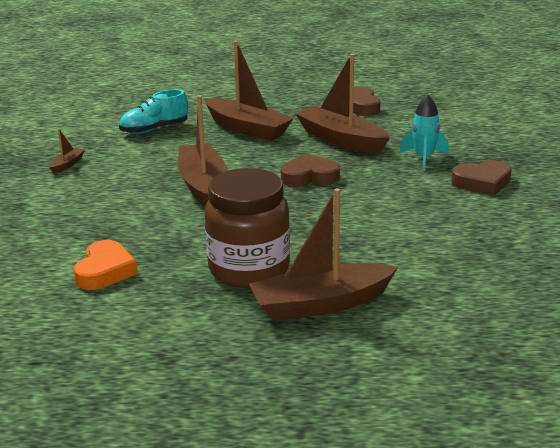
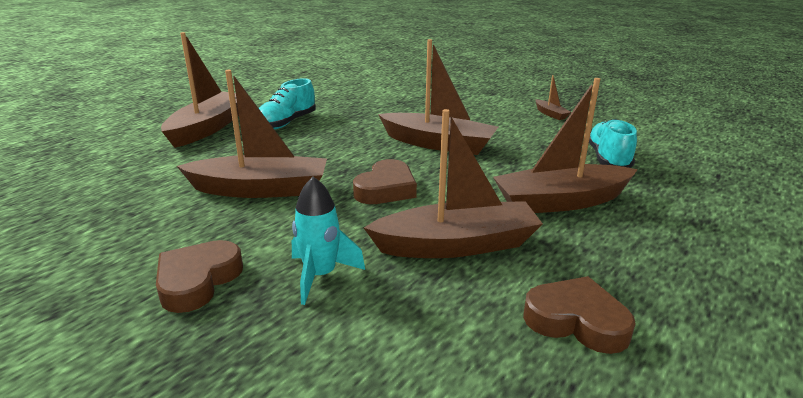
camera: 125 degrees right, 0 degrees up
orange heart [74,240,138,290] -> none
brown jar [205,168,290,288] -> turquoise shoe [259,78,316,130]
none -> brown boat [177,70,327,198]

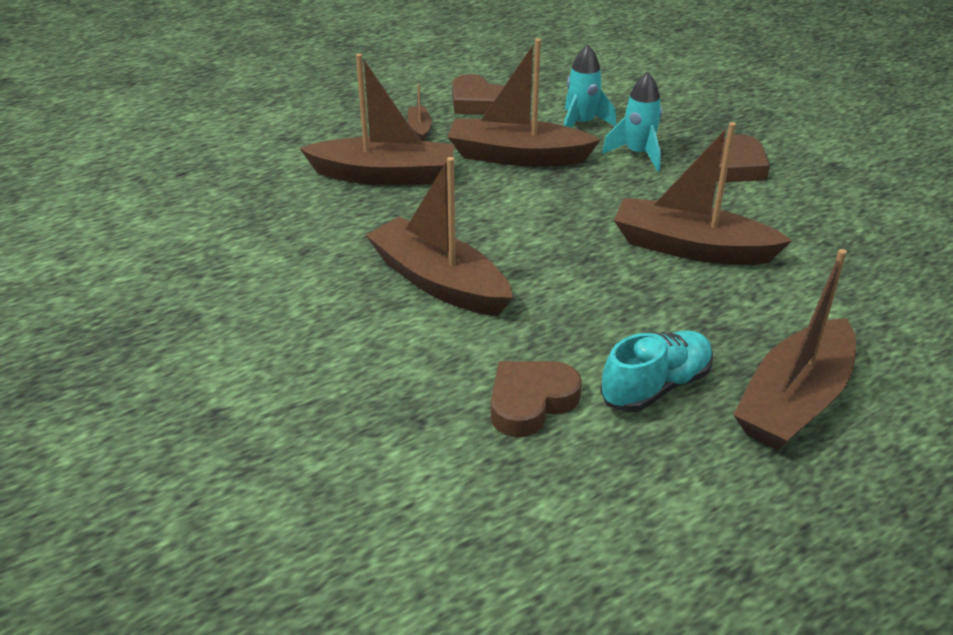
camera: 160 degrees left, 10 degrees up
brown heart [353,159,417,204] -> brown heart moved to [491,361,582,437]
brown boat [535,75,571,120] -> brown boat moved to [407,84,432,141]
turquoise shoe [589,119,637,168] -> none
none -> turquoise rocket [564,45,616,128]

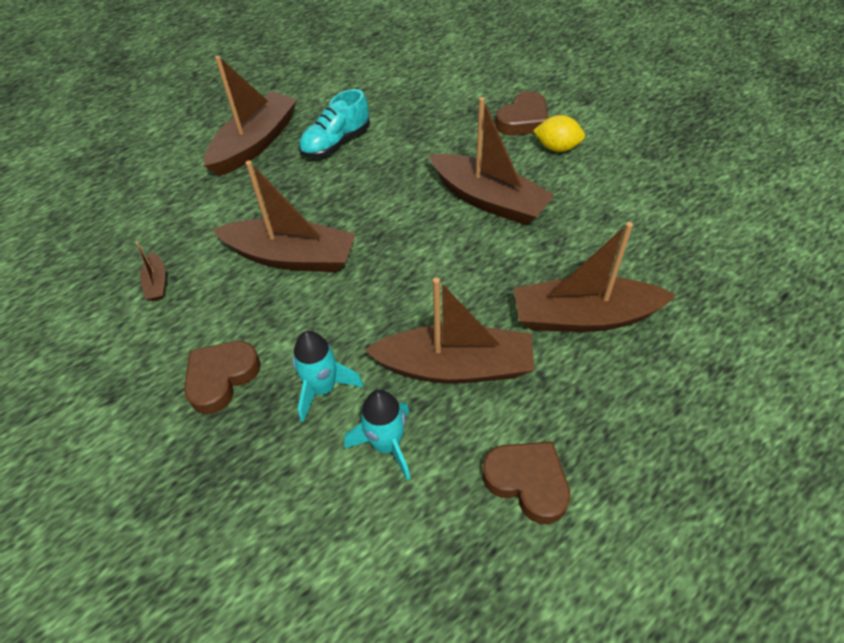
camera: 175 degrees right, 15 degrees up
brown boat [407,84,432,141] -> brown boat moved to [136,242,166,301]
brown heart [491,361,582,437] -> brown heart moved to [496,91,548,136]
none -> yellow lemon [533,115,585,152]

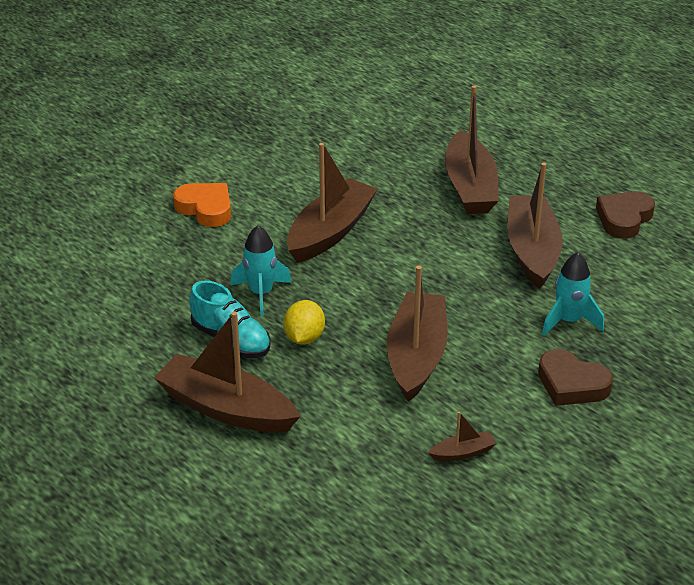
camera: 95 degrees left, 15 degrees down
turquoise rocket [344,390,410,480] -> turquoise rocket moved to [231,225,291,316]
brown heart [496,91,548,136] -> orange heart [173,183,231,227]
yellow lemon [533,115,585,152] -> yellow lemon moved to [284,300,325,345]

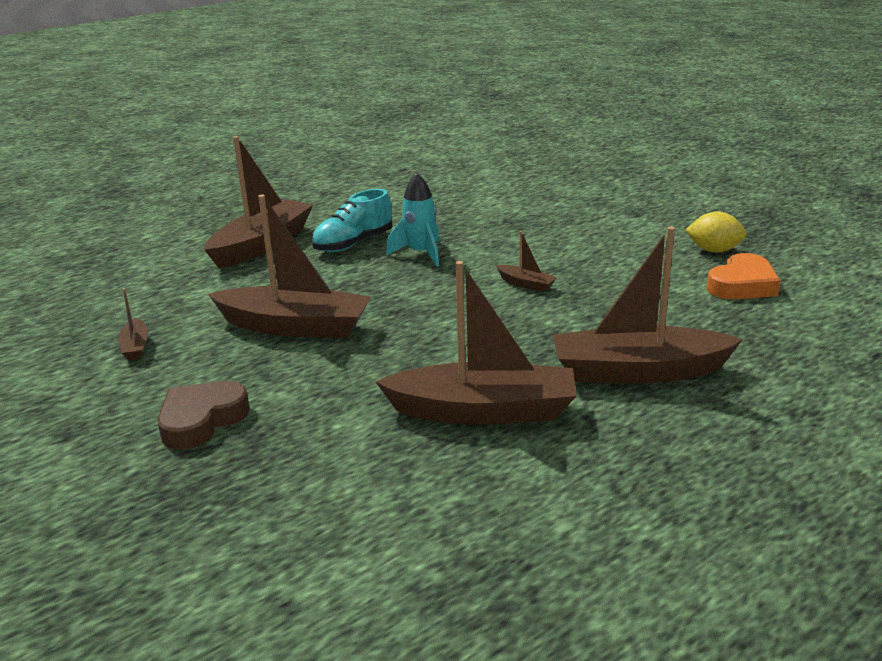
camera: 95 degrees right, 10 degrees down
orange heart [173,183,231,227] -> orange heart moved to [707,253,781,299]
yellow lemon [284,300,325,345] -> yellow lemon moved to [685,212,747,253]
brown boat [287,143,378,263] -> brown boat [496,231,557,292], size x0.43
turquoise rocket [542,252,604,336] -> none
brown heart [596,191,655,239] -> none

